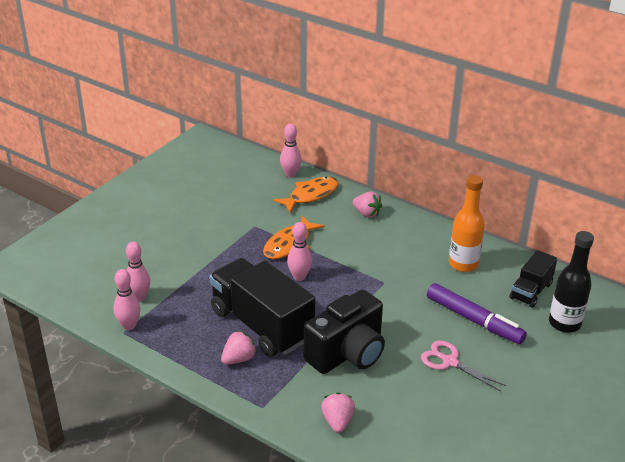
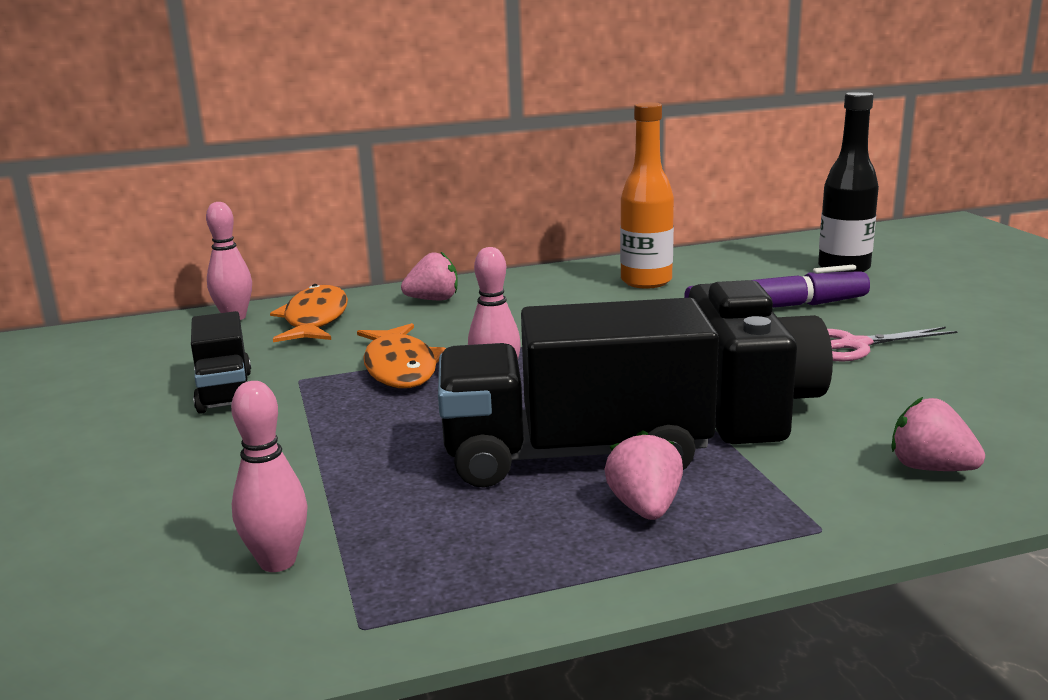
camera: 50 degrees left, 15 degrees down
pink bowling pin [114,269,140,330] -> none
black truck [510,250,557,308] -> black truck moved to [191,311,251,414]

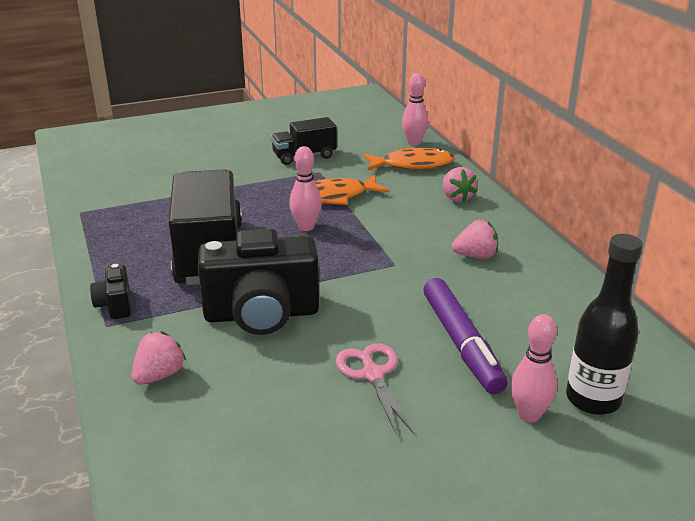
camera: 85 degrees right, 10 degrees up
pink bowling pin [231,381,308,572] -> pink bowling pin moved to [511,314,557,422]
pink strawberry [604,430,683,520] -> pink strawberry moved to [452,220,498,259]
orange bottle [620,102,674,289] -> none
none -> black camera [90,264,131,319]

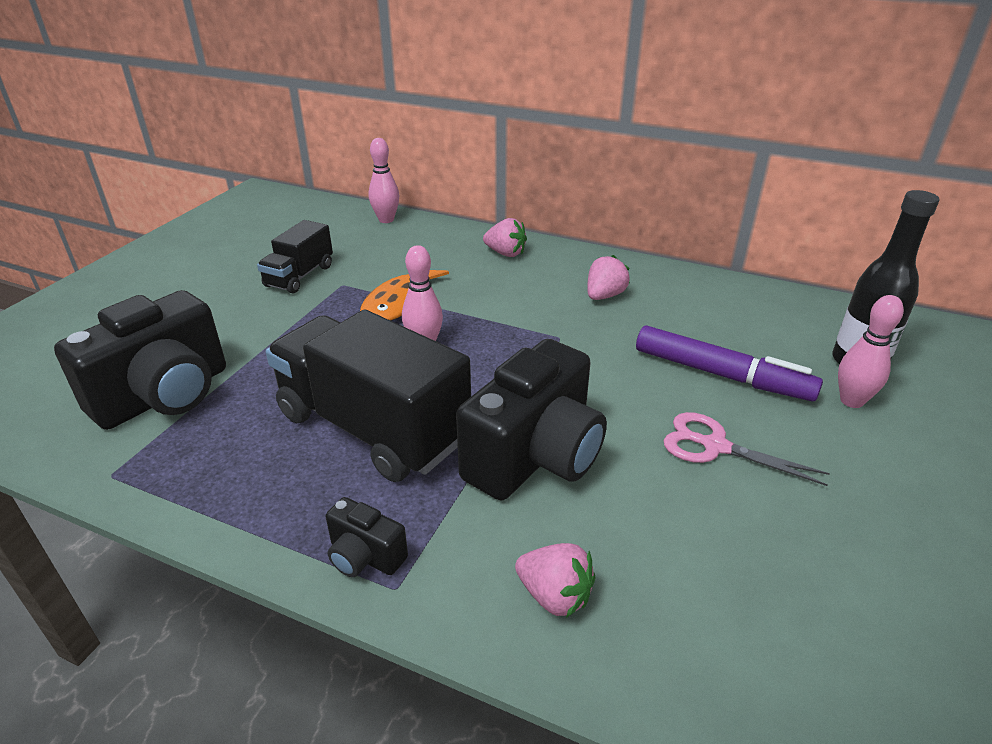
camera: 45 degrees left, 5 degrees up
pink strawberry [132,331,186,385] -> pink strawberry turned 135 degrees clockwise [515,543,596,618]
orange fish [363,147,455,171] -> none
none -> black camera [54,290,226,430]

